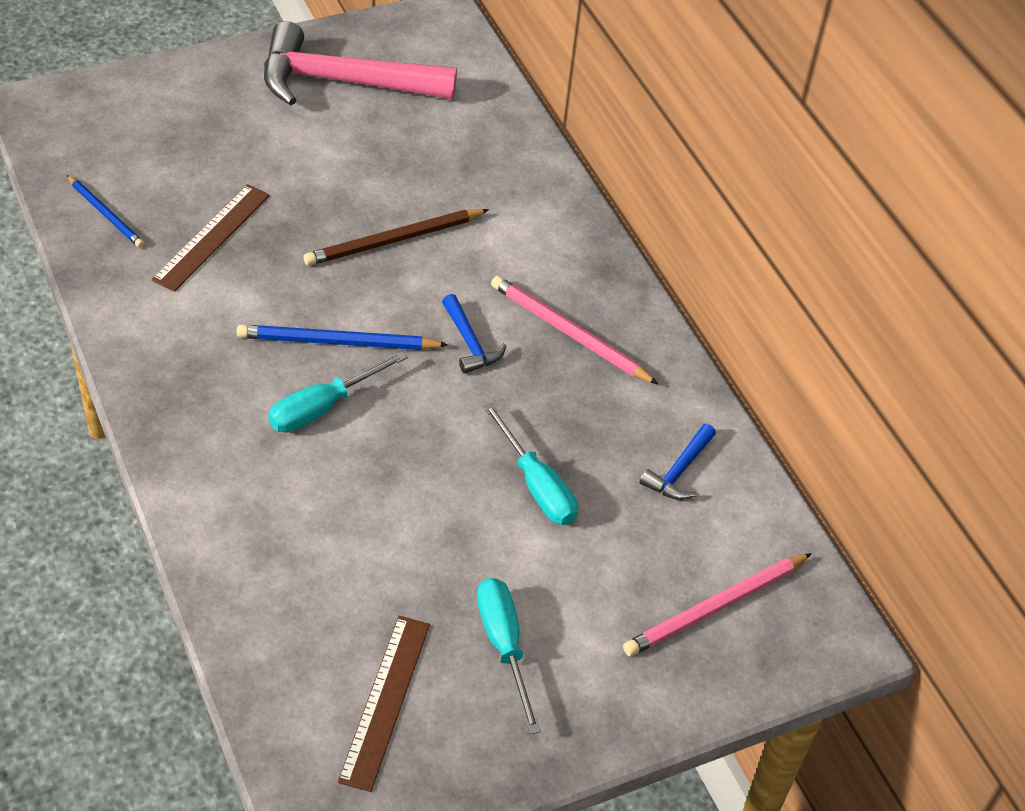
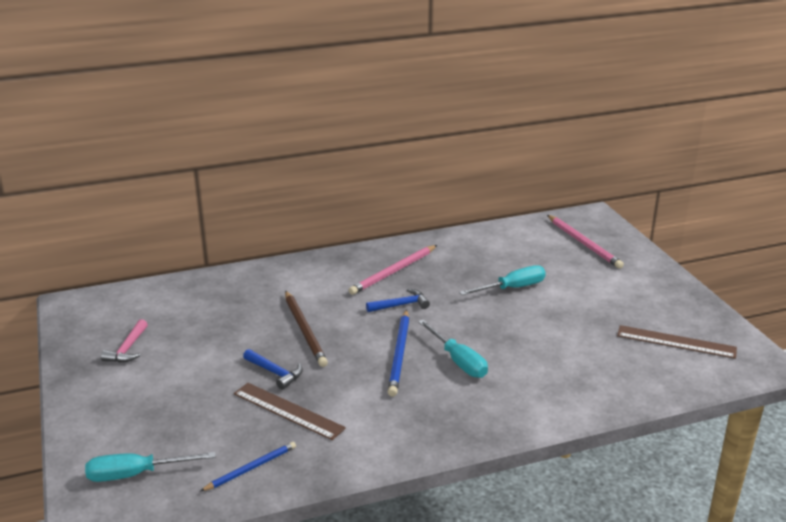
camera: 80 degrees left, 20 degrees down
pink hammer [264,21,457,105] -> pink hammer [101,319,148,363], size x0.44
turquoise screwdriver [477,578,541,734] -> turquoise screwdriver moved to [85,452,215,482]
blue hammer [640,424,716,500] -> blue hammer moved to [243,349,303,390]

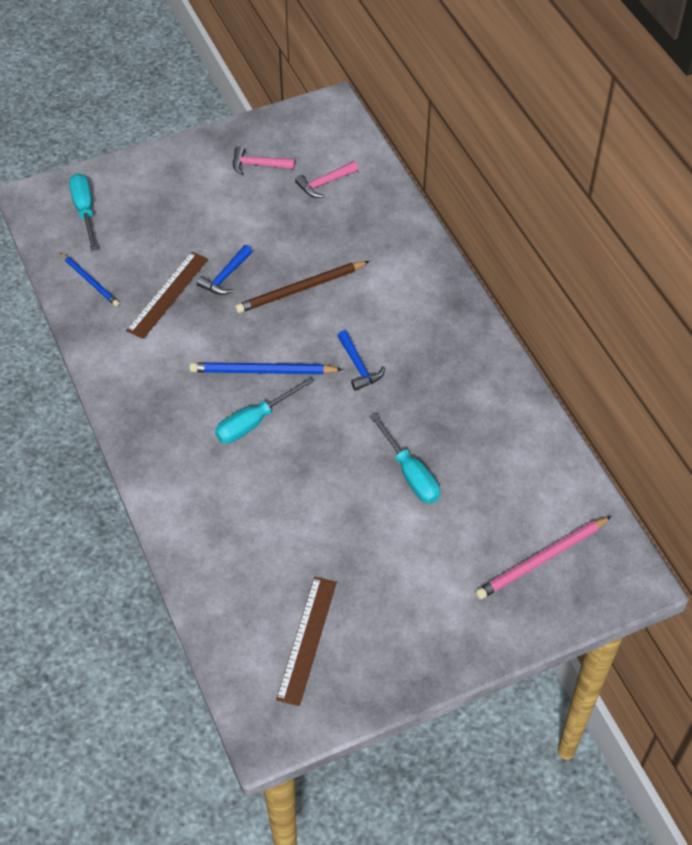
camera: 85 degrees right, 25 degrees up
pink pencil [349,245,437,295] -> none
none -> pink hammer [295,161,358,198]

